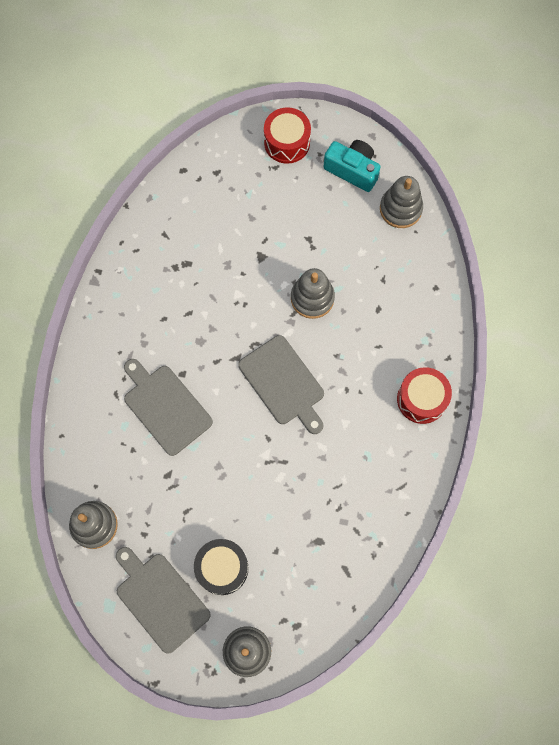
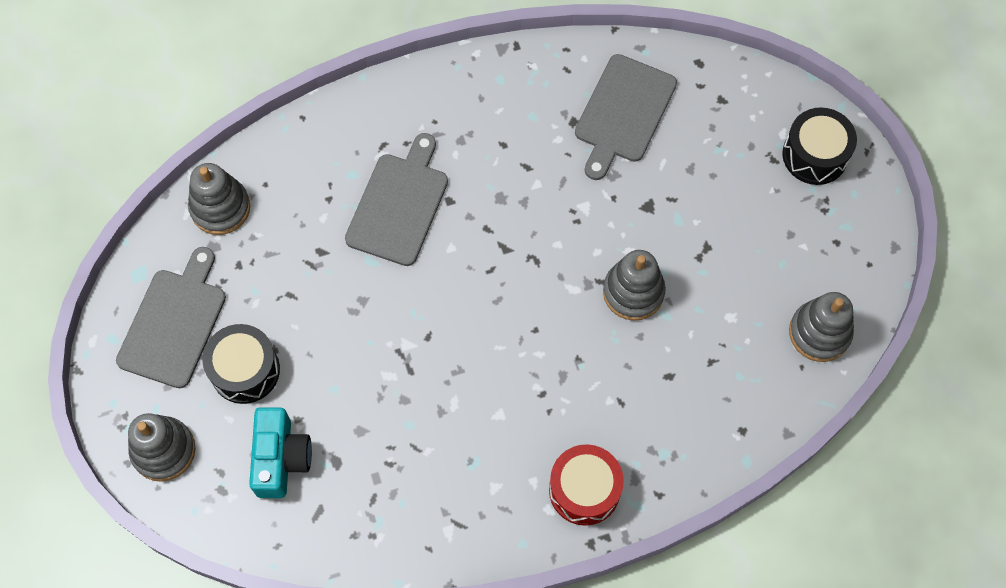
camera: 60 degrees right, 5 degrees down
grey cutting board [238,335,324,434] -> grey cutting board moved to [575,54,677,180]
red drum [264,107,311,164] -> black drum [782,107,857,185]
turquoise camera [323,140,381,192] -> turquoise camera moved to [249,407,312,498]

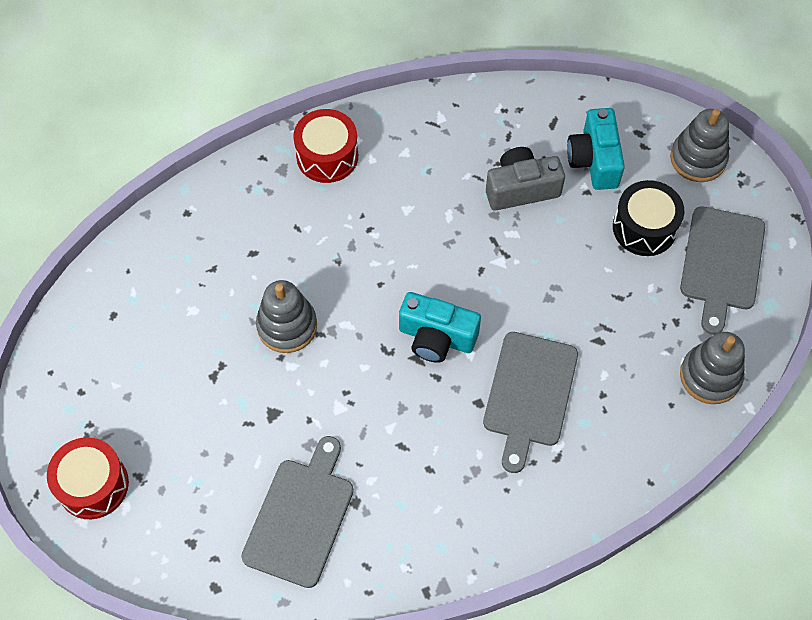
camera: 175 degrees right, 5 degrees down
black drum [782,107,857,185] -> red drum [47,437,129,519]
grey stacking toy [789,292,854,362] -> none
none -> turquoise camera [399,292,481,363]
none -> grey camera [486,147,565,211]

